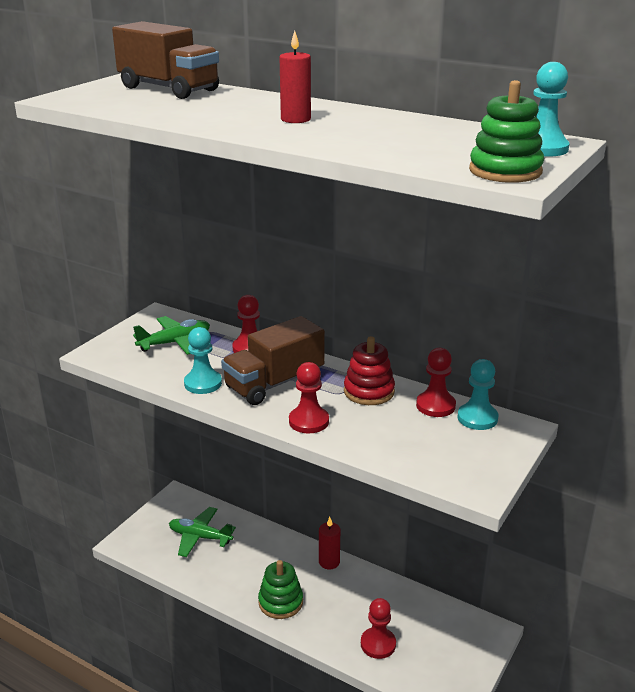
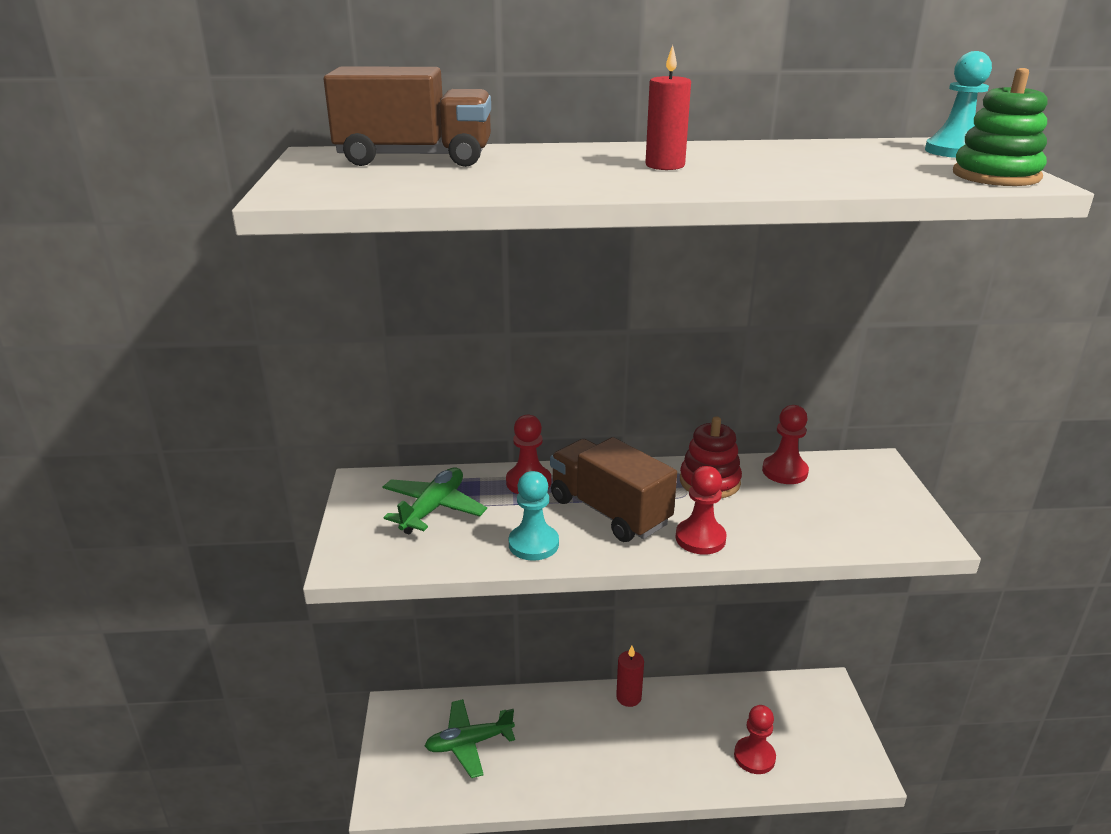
camera: 35 degrees left, 0 degrees up
brown truck [221,316,325,405] -> brown truck turned 120 degrees clockwise [550,437,677,542]
green stacking toy [258,560,303,619] -> none
turquoise pawn [458,359,498,430] -> none

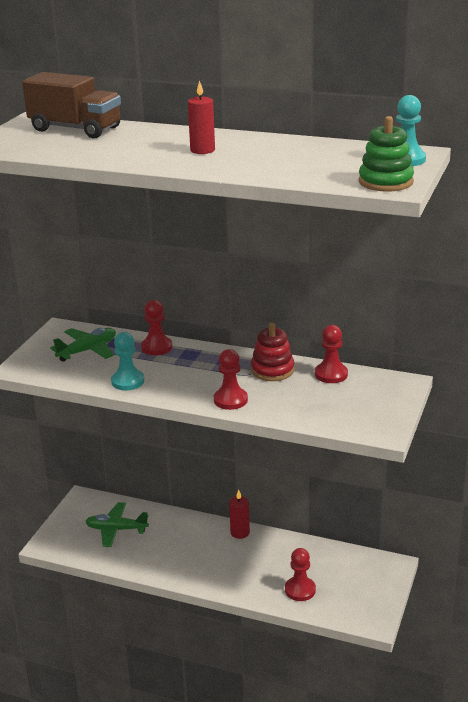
camera: 25 degrees right, 0 degrees up
brown truck [550,437,677,542] -> none

